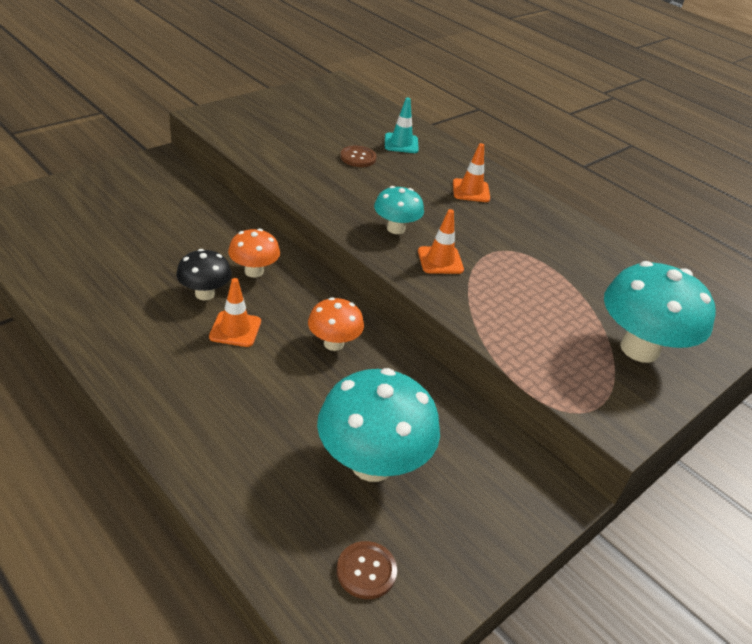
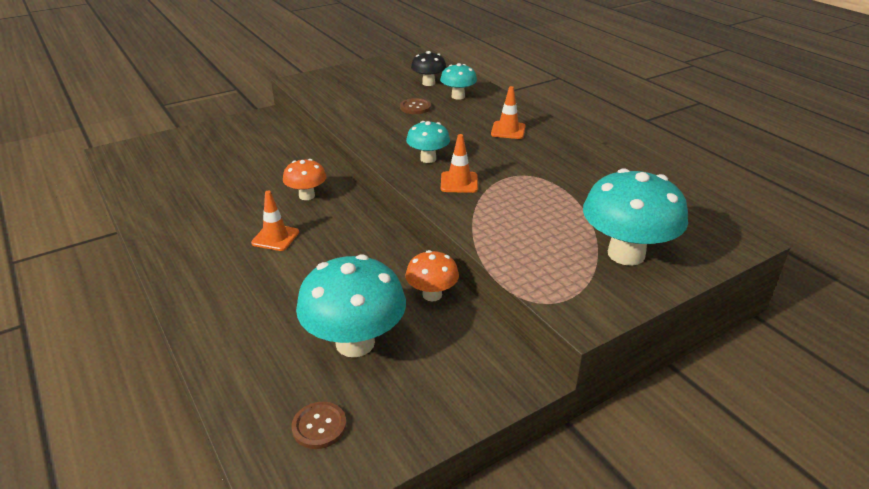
camera: 15 degrees right, 5 degrees down
black mushroom [176,249,232,300] -> black mushroom moved to [411,51,446,86]
orange mushroom [308,297,364,351] -> orange mushroom moved to [406,250,459,301]
turquoise traffic cone [385,98,419,153] -> turquoise mushroom [440,63,477,100]

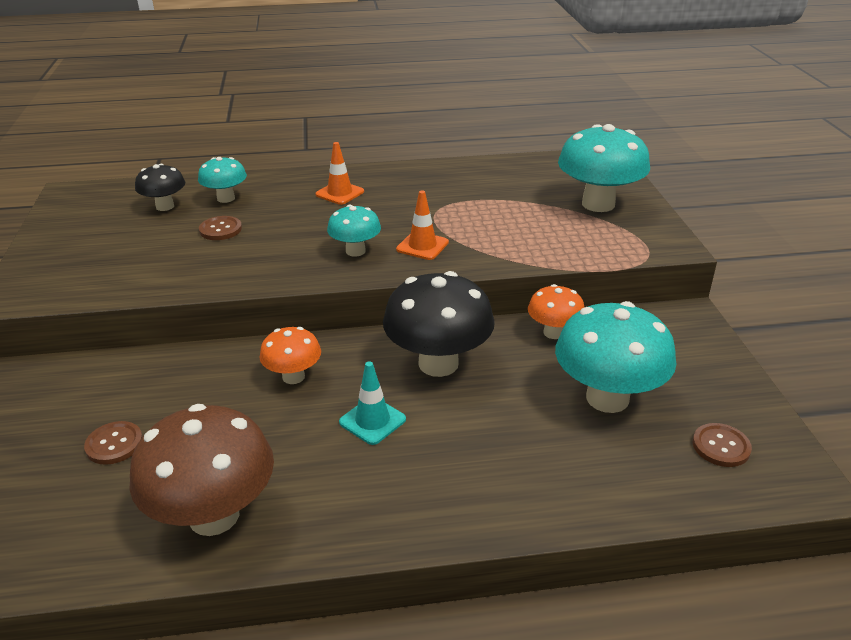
camera: 65 degrees left, 0 degrees up
orange traffic cone [251,191,299,251] -> turquoise traffic cone [339,361,406,445]
none -> brown button [84,421,143,465]
none -> brown mushroom [129,404,274,536]
none -> black mushroom [383,271,495,377]

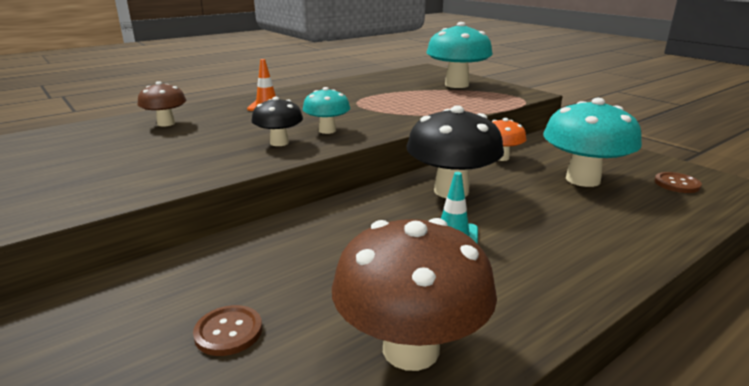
camera: 30 degrees left, 10 degrees down
black mushroom [135,164,185,211] -> black mushroom moved to [251,97,303,146]
turquoise mushroom [198,157,247,203] -> brown mushroom [137,81,186,127]
brown button [199,216,242,240] -> none
orange mushroom [259,327,321,384] -> none
orange traffic cone [396,190,449,260] -> none

